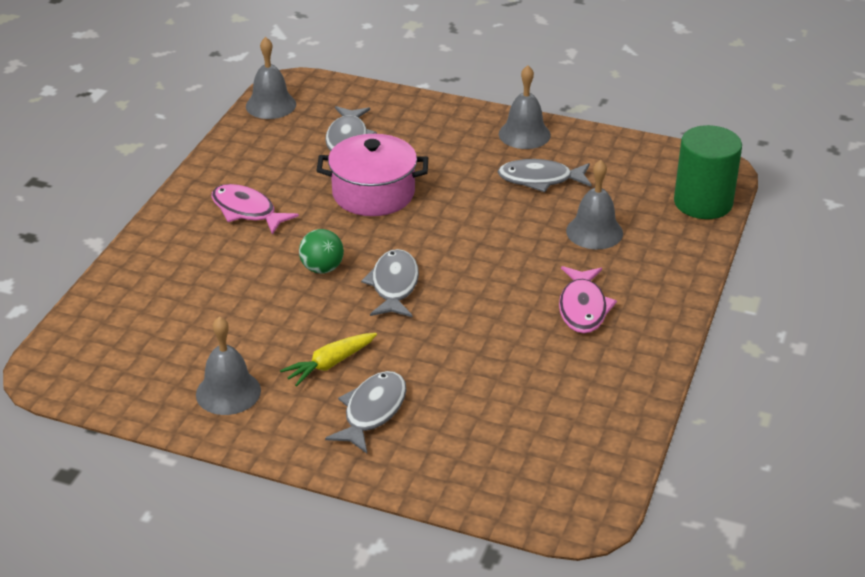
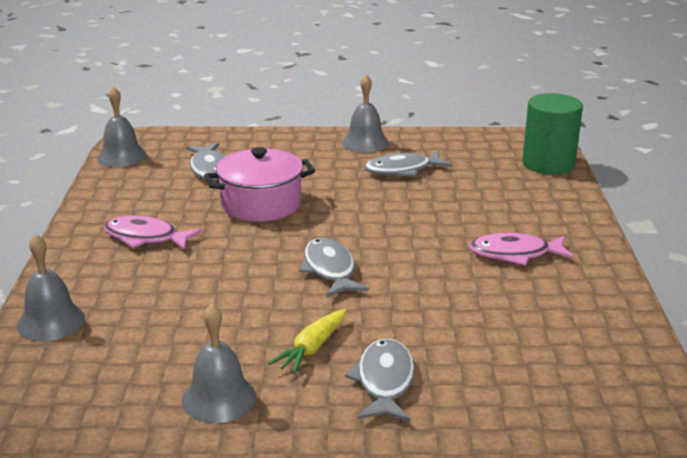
camera: 20 degrees left, 10 degrees down
green ball [299,229,344,274] -> none
pink fish [559,266,617,333] -> pink fish turned 105 degrees clockwise [469,233,574,266]
grey bell [566,160,623,249] -> grey bell moved to [17,234,85,341]

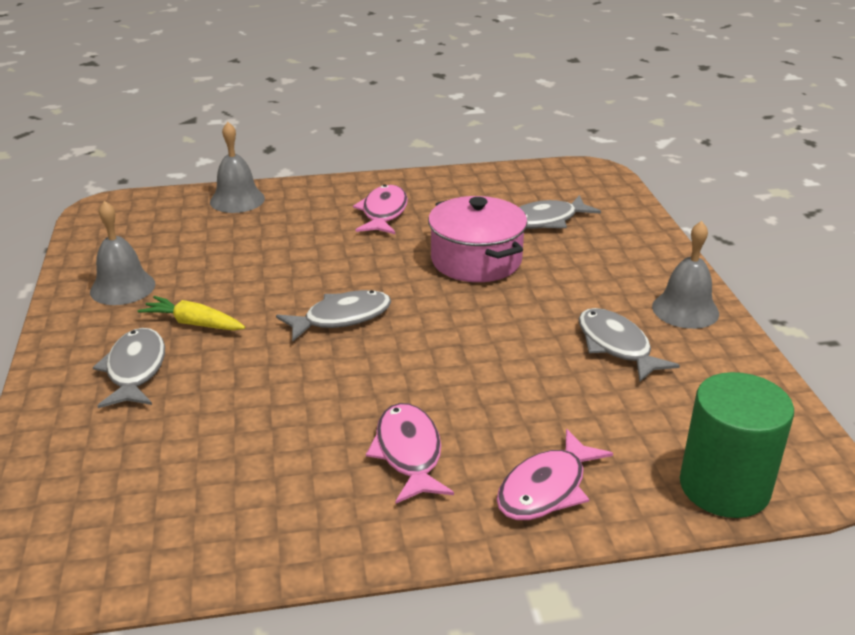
camera: 80 degrees right, 5 degrees up
grey bell [97,86,147,167] -> none
grey fish [345,338,415,422] -> grey fish turned 90 degrees counterclockwise [93,328,165,408]
none -> pink fish [497,429,613,520]

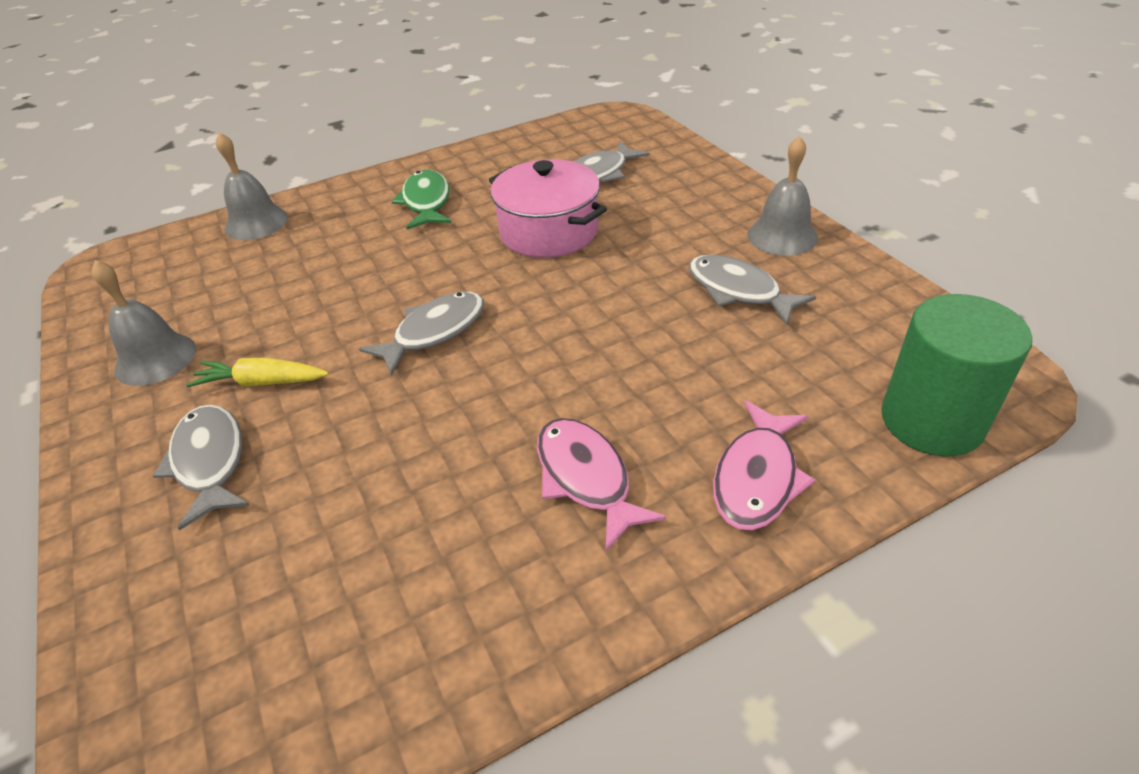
camera: 15 degrees left, 10 degrees up
pink fish [353,185,408,234] -> green fish [392,170,451,229]

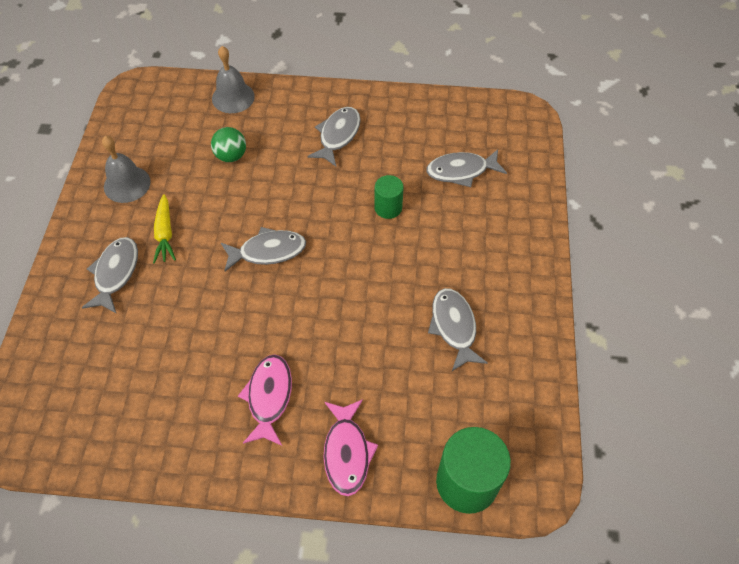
camera: 30 degrees right, 15 degrees up
yellow carrot [186,358,329,387] -> yellow carrot turned 135 degrees counterclockwise [153,194,176,263]
green fish [392,170,451,229] -> grey fish [307,107,361,166]
pink pot [489,159,607,258] -> green cylinder [374,175,404,219]
pink fish [713,400,815,530] -> pink fish turned 60 degrees counterclockwise [324,399,378,496]
grey bell [748,136,818,256] -> none
none -> green ball [211,127,246,162]

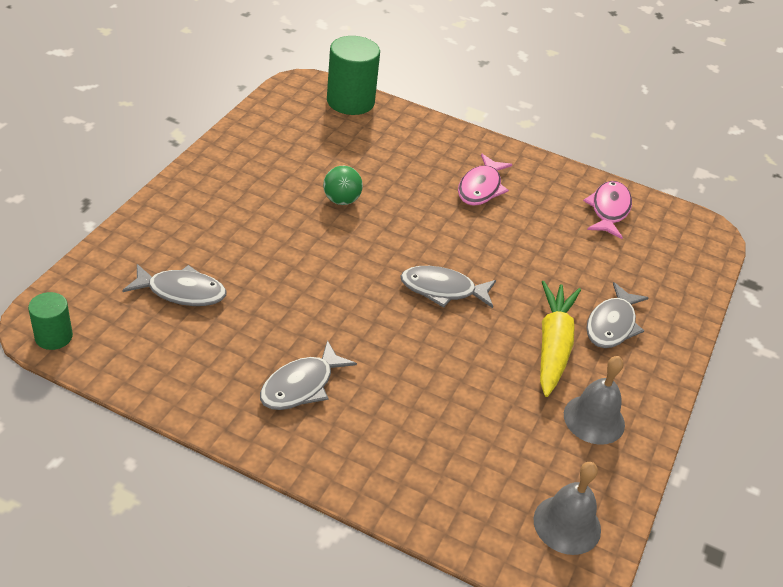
camera: 165 degrees left, 15 degrees down
yellow carrot [153,194,176,263] -> yellow carrot [540,281,581,397], size x1.57
green ball [211,127,246,162] -> green ball moved to [323,166,363,205]
grey bell [212,46,255,113] -> grey bell moved to [534,462,601,555]
pink fish [324,399,378,496] -> pink fish moved to [583,181,632,239]
green cylinder [374,175,404,219] -> green cylinder moved to [28,292,73,350]
grey fish [428,288,488,371] -> none

